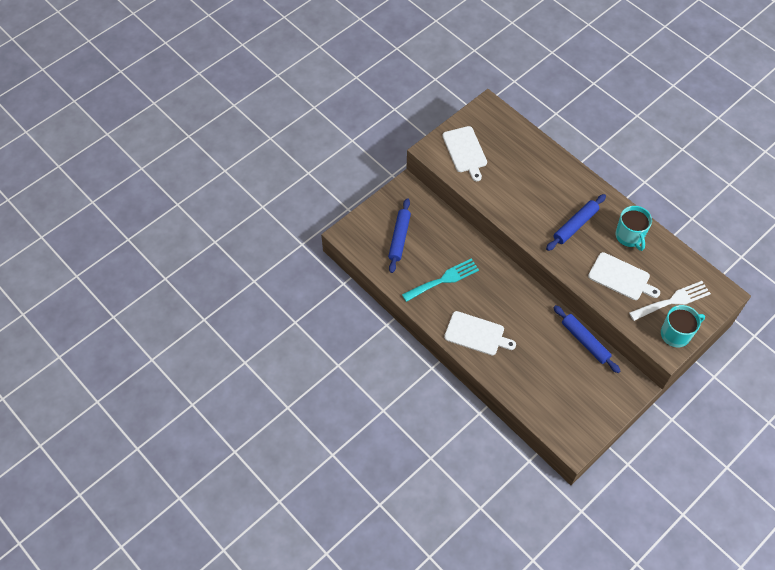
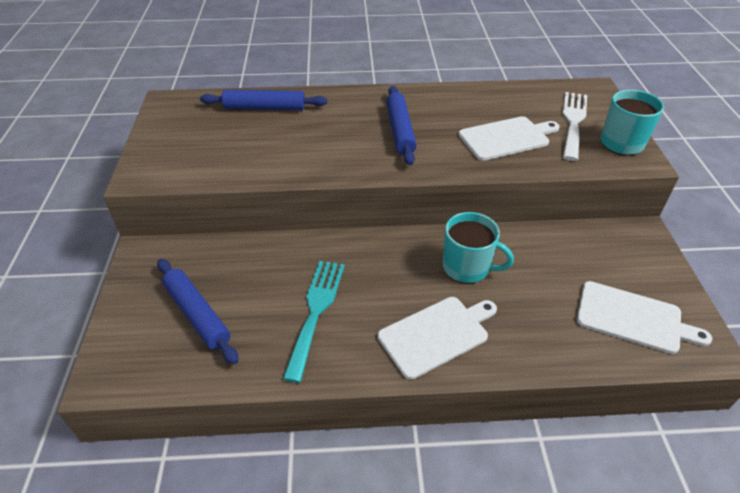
camera: 50 degrees left, 15 degrees down
white cutting board [442,126,487,181] -> white cutting board moved to [577,281,712,354]
blue rolling pin [553,305,620,373] -> blue rolling pin moved to [200,90,327,110]
turquoise mug [616,206,652,251] -> turquoise mug moved to [443,212,514,283]

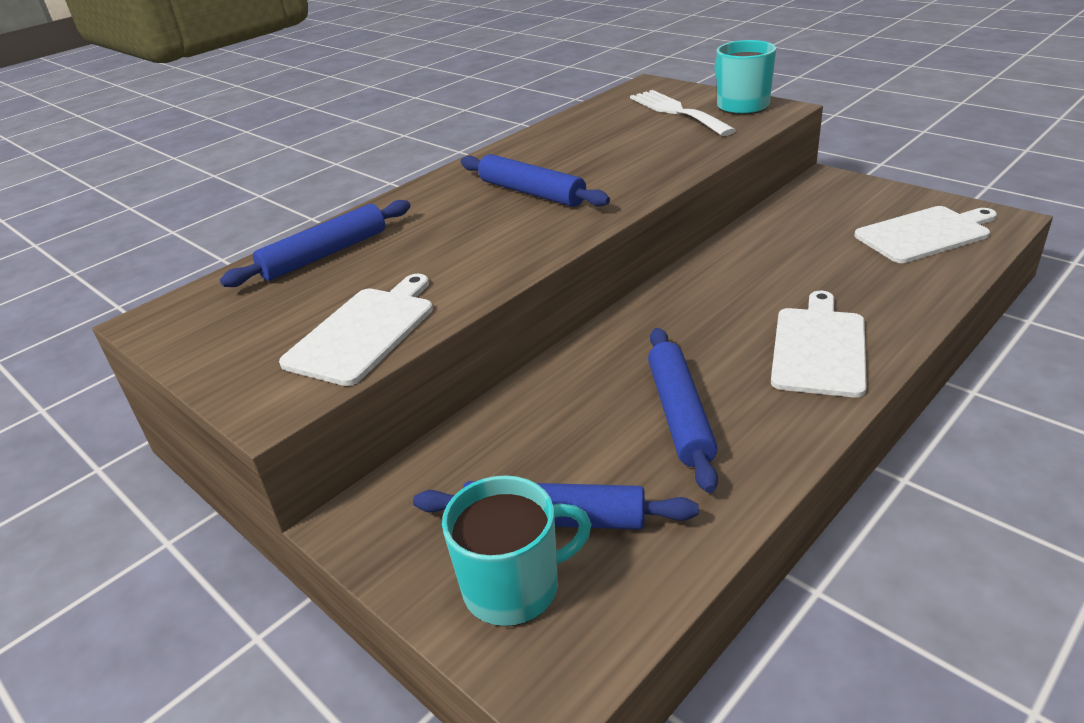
camera: 40 degrees left, 10 degrees down
turquoise fork [283,261,345,383] -> blue rolling pin [648,328,718,493]
turquoise mug [443,212,514,283] -> turquoise mug moved to [442,475,592,626]
white cutting board [459,116,560,161] -> white cutting board moved to [279,274,433,386]

